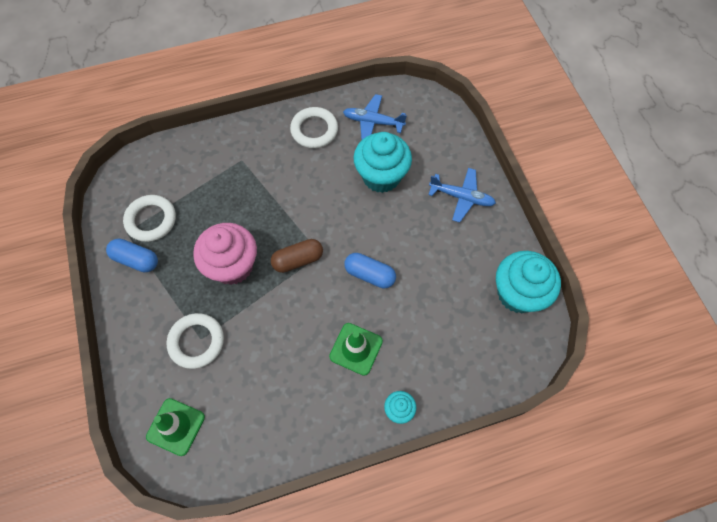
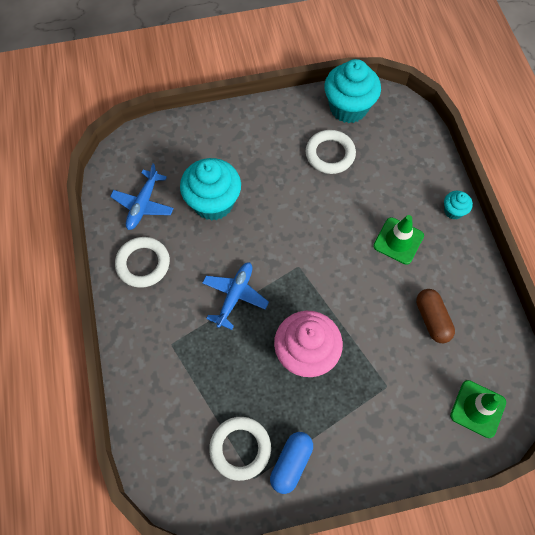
camera: 85 degrees left, 0 degrees up
white ring [166,313,224,369] -> white ring moved to [306,130,356,174]
brown capsule [271,239,323,273] -> brown capsule moved to [416,289,455,343]
blue capsule [344,253,396,288] -> none
blue plane [428,168,496,223] -> blue plane moved to [202,262,269,330]

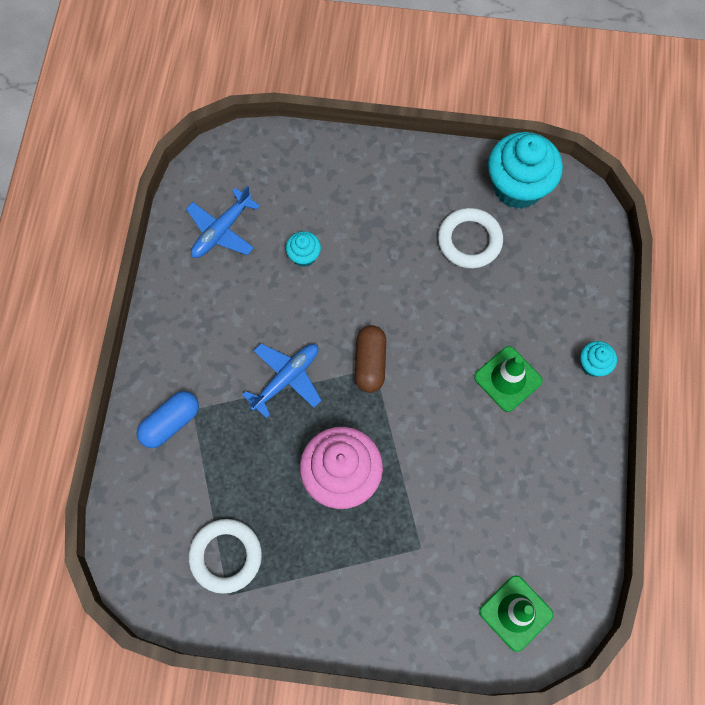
camera: 20 degrees right, 5 degrees up
white ring [115,237,170,288] -> none
turquoise cupcake [180,158,241,221] -> turquoise cupcake [286,231,321,267], size x0.47
blue capsule [270,432,313,494] -> blue capsule moved to [137,391,199,448]
brown capsule [416,289,455,343] -> brown capsule moved to [355,325,386,393]

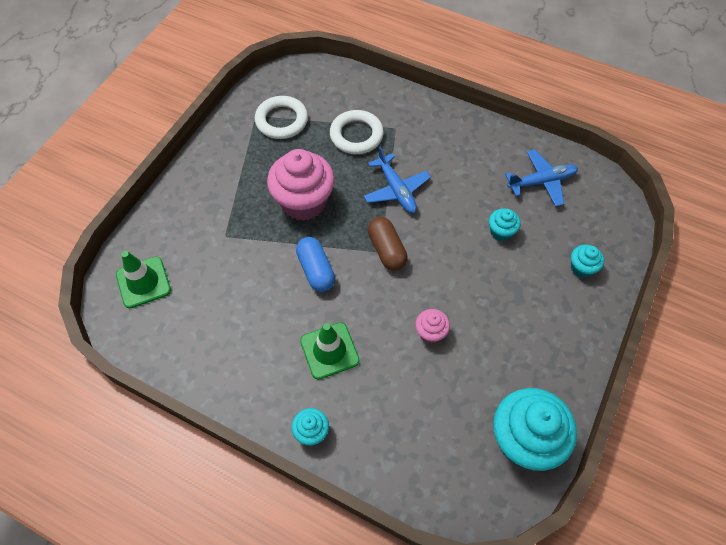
camera: 110 degrees right, 10 degrees down
blue capsule [137,391,199,448] -> blue capsule moved to [296,237,335,292]
blue plane [186,186,260,258] -> blue plane turned 105 degrees clockwise [505,149,578,207]
brown capsule [355,325,386,393] -> brown capsule turned 45 degrees clockwise [368,217,408,271]
white ring [438,208,503,269] -> white ring moved to [330,110,384,154]
none -> pink cupcake [415,309,450,343]
none -> turquoise cupcake [571,244,604,278]

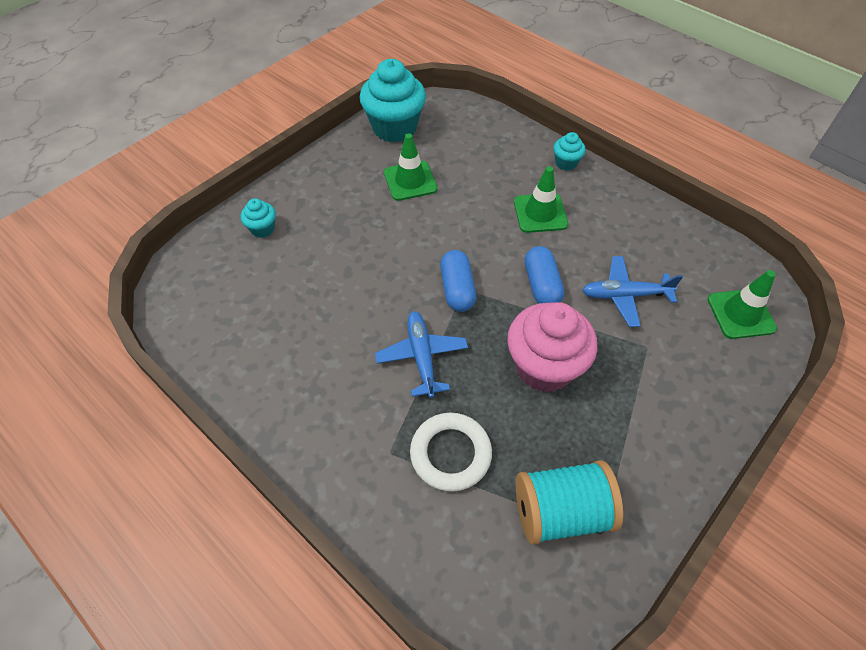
camera: 165 degrees left, 5 degrees down
white ring [255,96,308,139] -> turquoise spool [516,460,623,545]
brown capsule [368,217,408,271] -> blue capsule [440,250,476,312]
pink cupcake [415,309,450,343] -> none
turquoise cupcake [489,209,521,241] -> none
blue plane [505,149,578,207] -> blue plane moved to [582,256,683,327]
none -> green traffic cone [384,133,438,201]

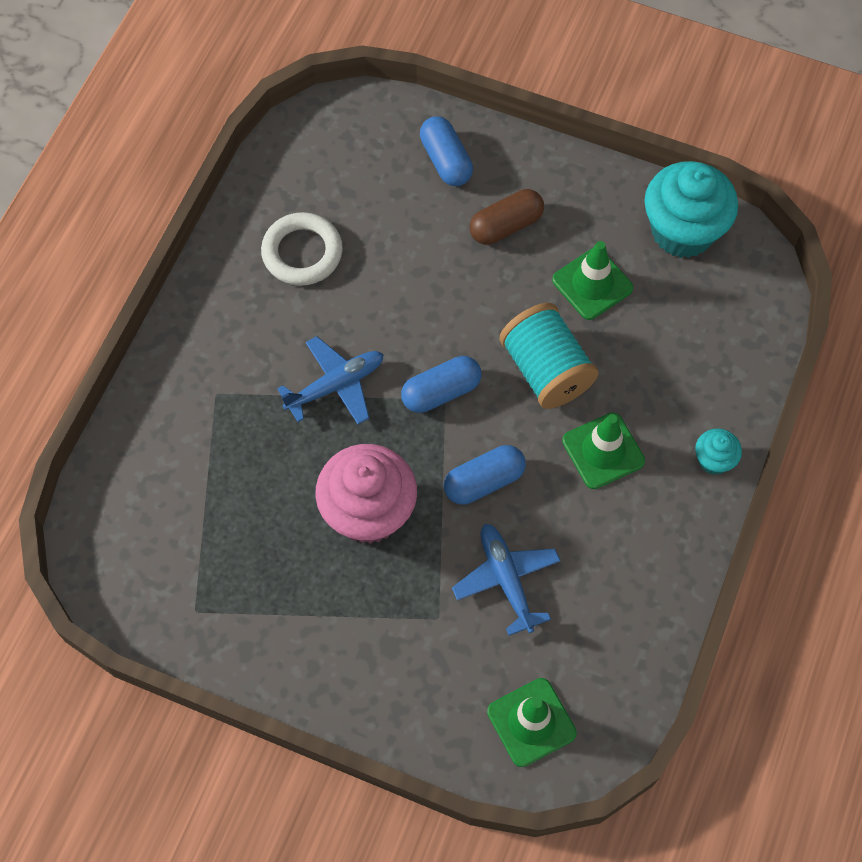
camera: 70 degrees right, 10 degrees up
turquoise cupcake [241,198,276,238] -> blue capsule [420,116,473,186]
white ring [410,413,492,492] -> white ring moved to [261,212,343,286]
turquoise spool [516,460,623,545] -> turquoise spool moved to [500,303,598,409]
none -> brown capsule [470,189,544,245]

